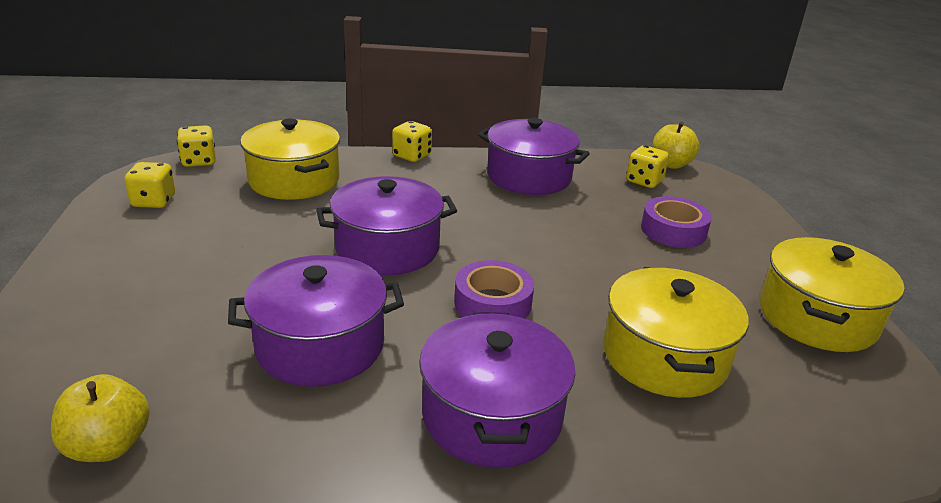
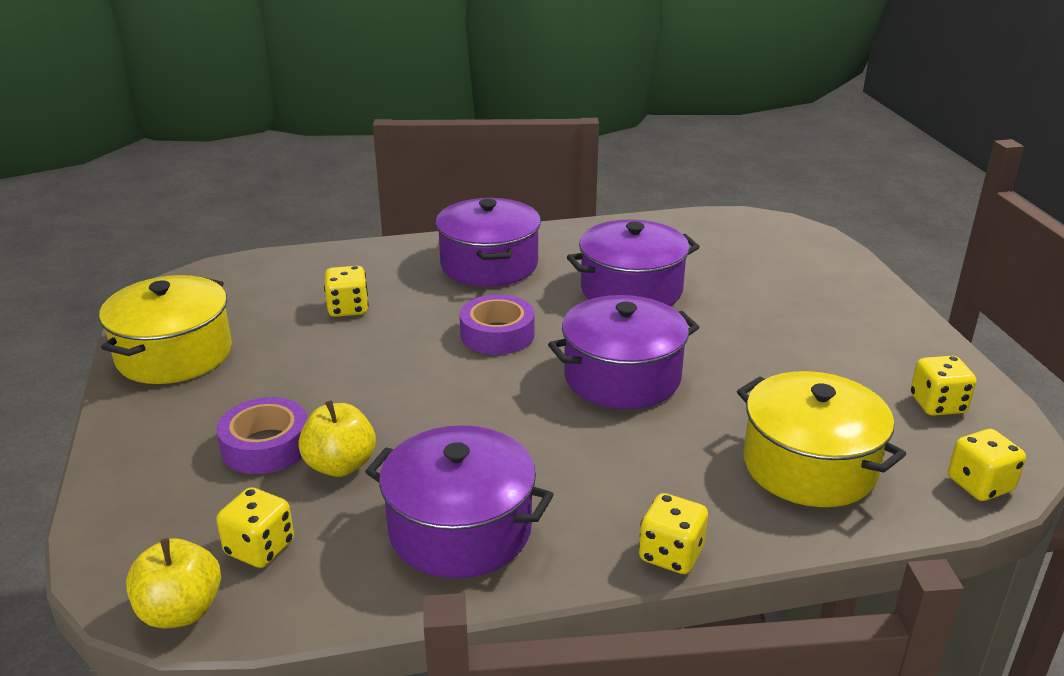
camera: 175 degrees right, 0 degrees up
yellow apple [51,374,150,462] -> yellow apple moved to [298,400,376,477]
yellow pot [603,267,748,398] -> yellow dice [324,266,369,317]

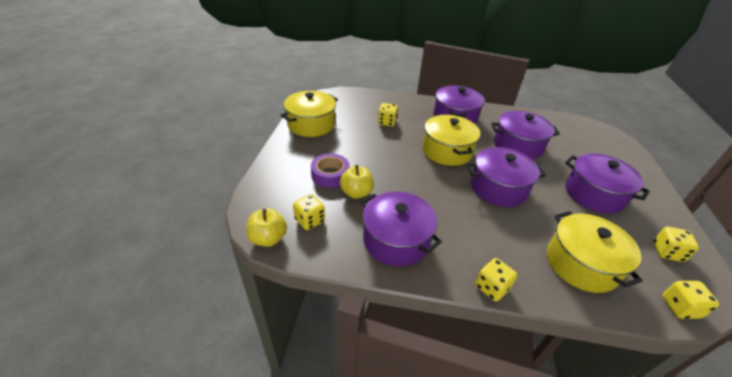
camera: 20 degrees right, 10 degrees up
purple tape [460,295,534,355] -> yellow pot [422,115,480,166]
none -> purple pot [565,153,650,214]

